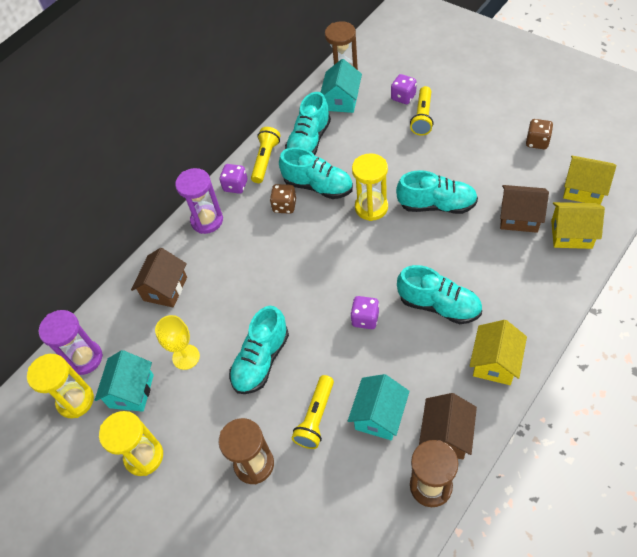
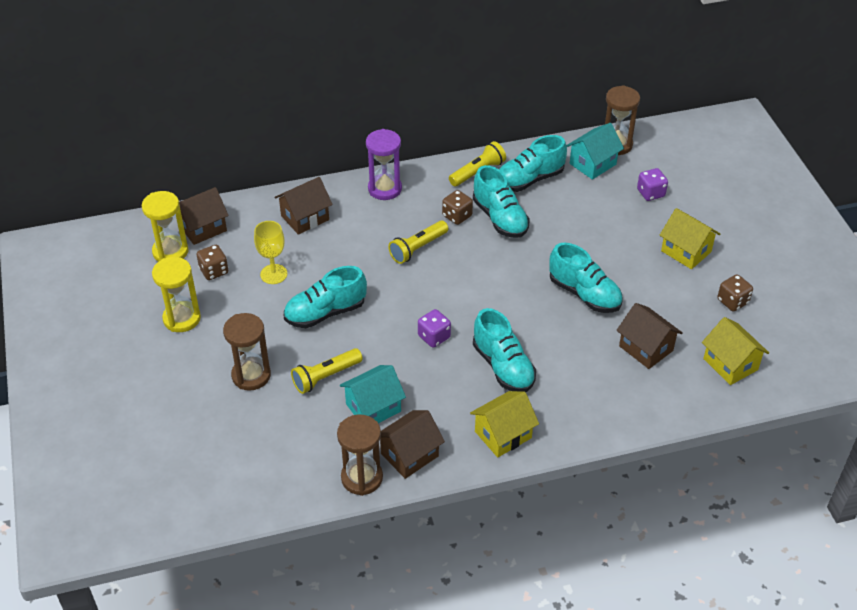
camera: 30 degrees right, 10 degrees down
purple hourglass [39,310,103,375] -> brown house [179,187,229,245]
turquoise house [95,350,154,412] -> brown dice [196,245,228,280]
purple dice [219,164,247,194] -> none
yellow hourglass [352,153,388,221] -> none
yellow flashlight [410,86,433,136] -> yellow flashlight moved to [388,221,449,264]
yellow house [551,202,605,249] -> yellow house moved to [660,208,720,269]

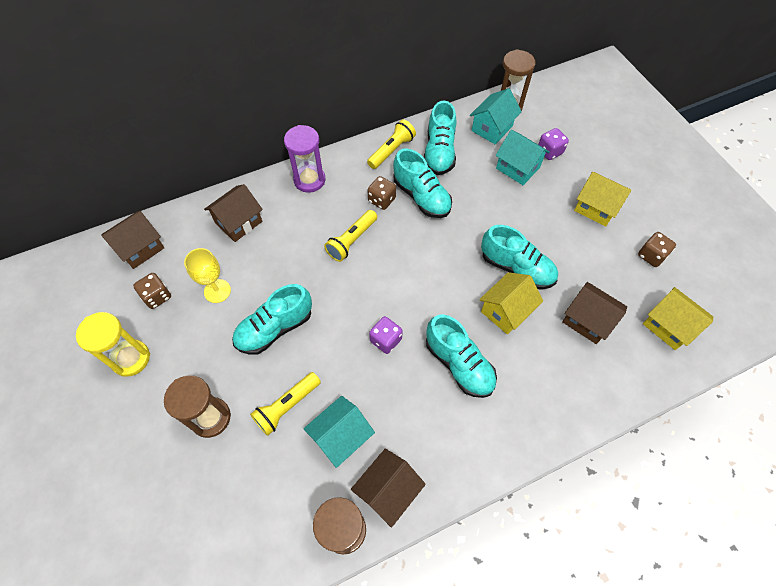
camera: 10 degrees left, 15 degrees up
yellow hourglass [142,191,189,262] -> none
yellow house [470,391,539,457] -> yellow house moved to [479,272,543,334]
turquoise shoe [499,135,567,192] -> turquoise shoe turned 45 degrees counterclockwise [424,100,457,175]
none -> turquoise house [495,130,550,185]

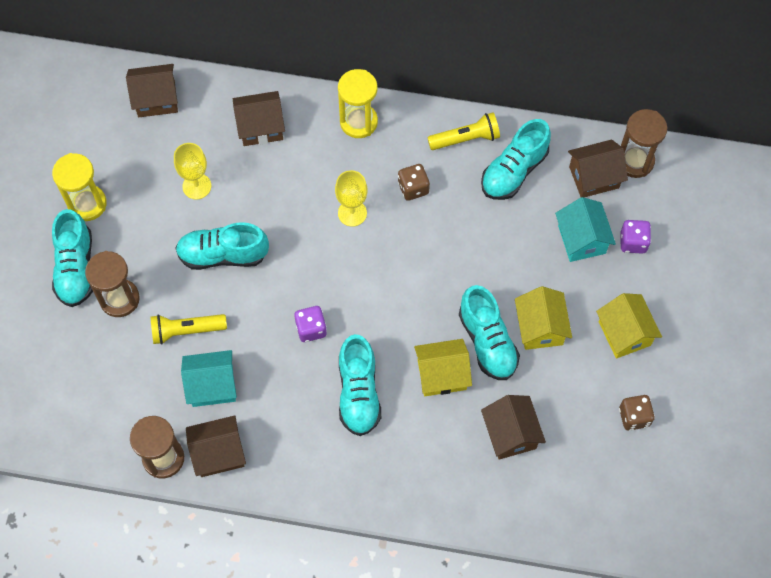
camera: 35 degrees right, 5 degrees up
brown dice [133,273,171,309] -> none
purple hourglass [284,125,325,193] -> yellow hourglass [338,69,378,138]
yellow flashlight [324,210,377,262] -> yellow goblet [335,170,368,227]
turquoise shoe [393,149,452,218] -> turquoise shoe moved to [52,209,93,307]
turquoise house [470,88,522,144] -> brown house [568,140,628,198]
yellow house [643,287,713,350] -> yellow house moved to [515,286,572,350]

